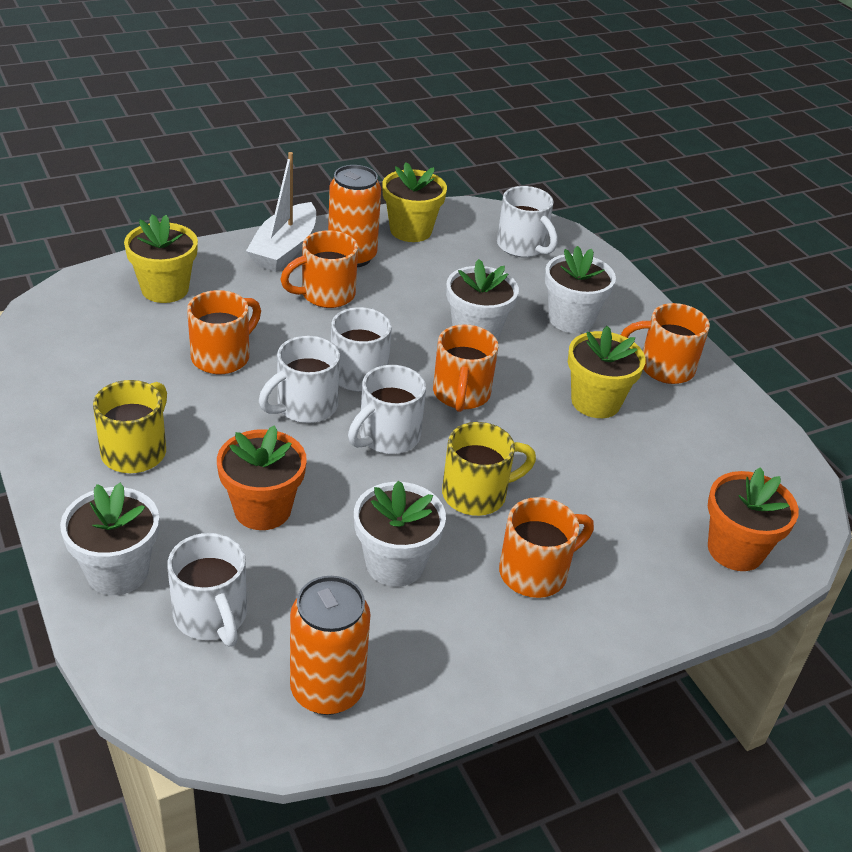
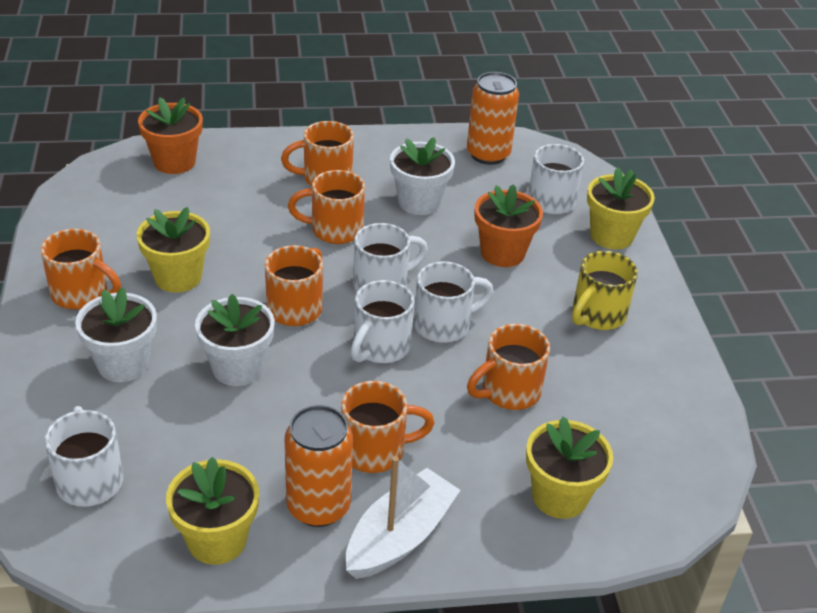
camera: 160 degrees left, 0 degrees up
white flower pot [60,483,159,595] -> yellow flower pot [587,168,655,249]
yellow mug [442,422,536,516] -> orange mug [288,170,365,244]

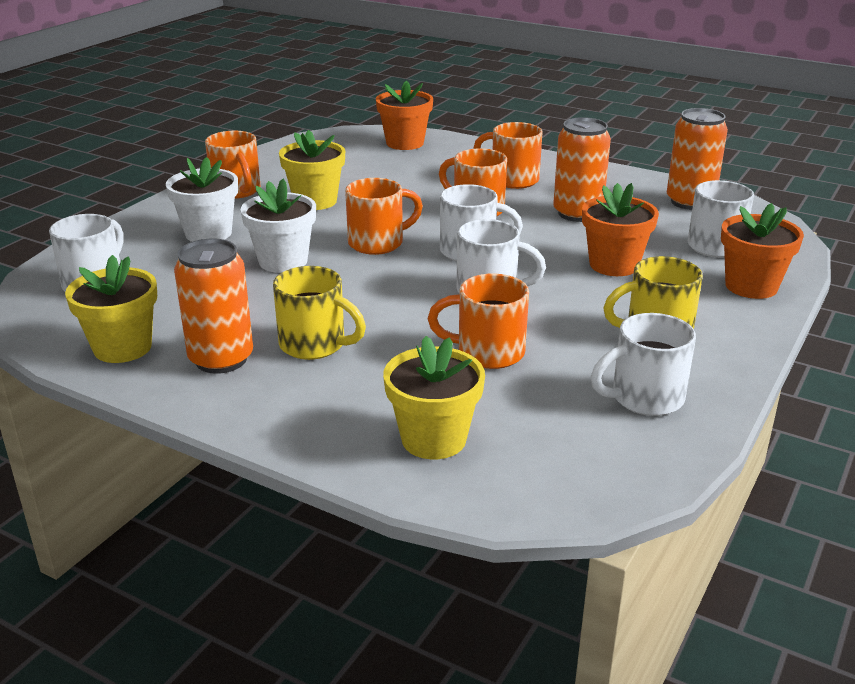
camera: 40 degrees right, 10 degrees down
orange mug [341,381,435,473] -> yellow mug [273,266,366,360]
white boat [346,456,461,579] -> none
white mug [351,280,414,363] -> white mug moved to [591,313,696,416]
white flower pot [390,137,455,215] -> orange can [553,117,611,222]
yellow flower pot [587,168,655,249] -> orange flower pot [721,203,804,299]

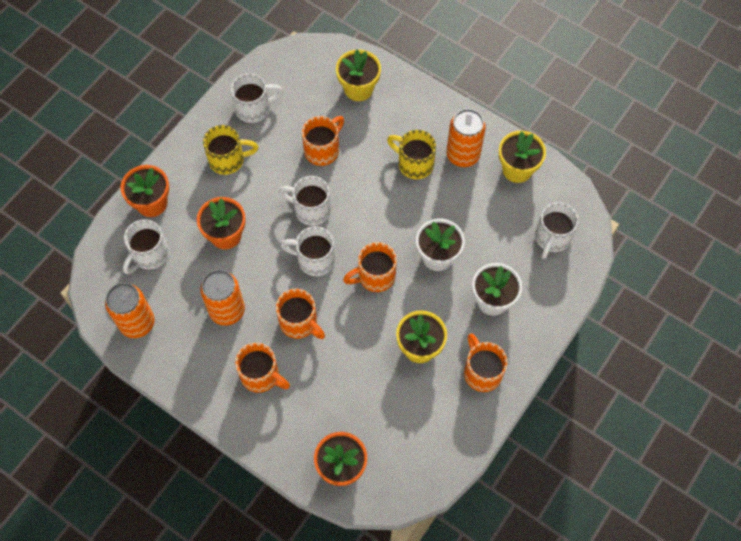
camera: 175 degrees left, 35 degrees up
orange mug [428,274,529,369] -> orange mug turned 60 degrees counterclockwise [302,116,344,166]

